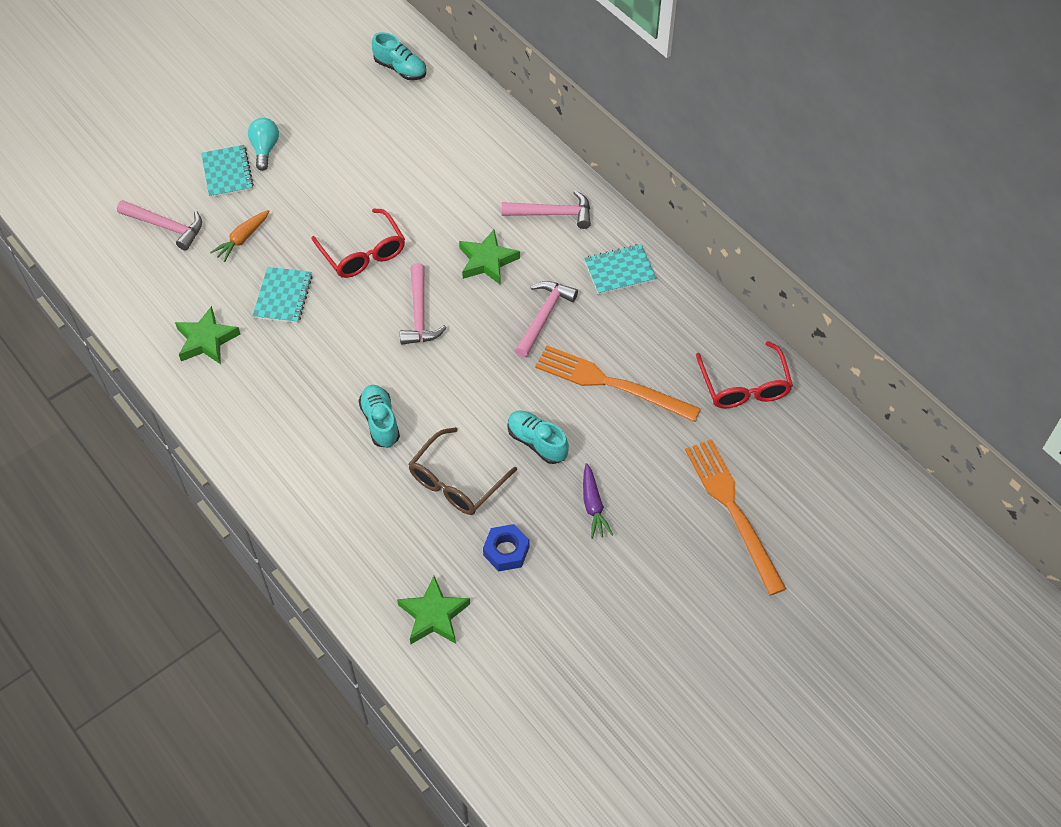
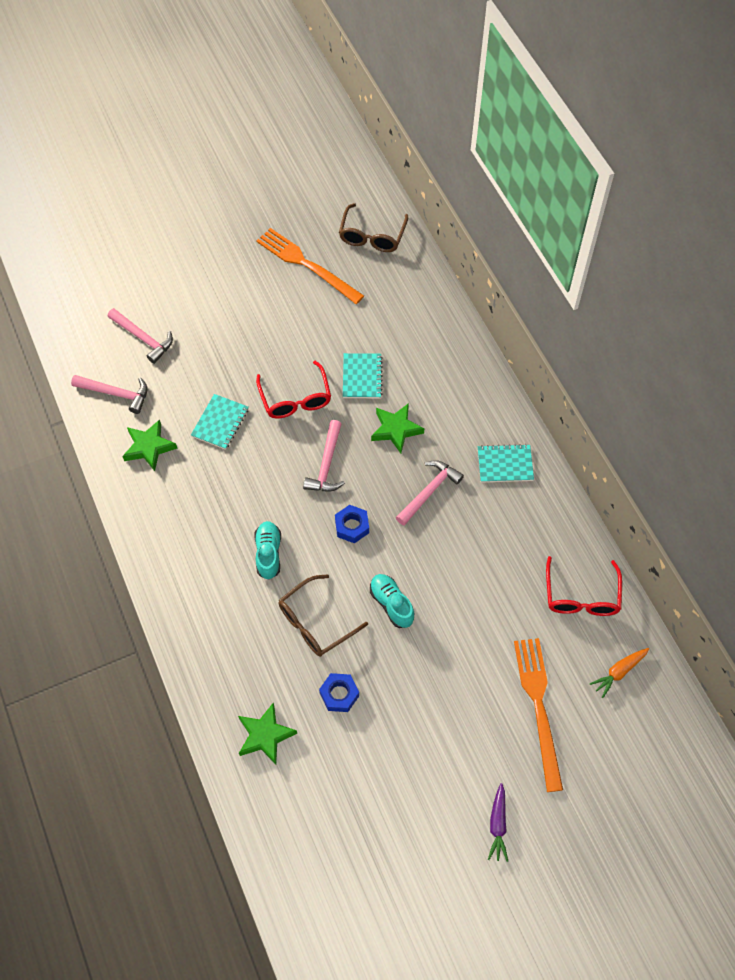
camera: 15 degrees right, 5 degrees up
turquoise notebook [201,145,254,198] -> turquoise notebook moved to [343,353,383,398]
orange carrot [210,210,269,262] -> orange carrot moved to [590,648,649,698]
turquoise light bulb [248,118,279,171] -> none
turquoise shoe [372,32,426,80] -> brown glasses [339,203,408,252]
pink hammer [502,190,591,229] -> pink hammer moved to [71,375,148,414]
orange fork [535,345,701,422] -> orange fork moved to [256,228,364,304]
purple carrot [583,463,613,539] -> purple carrot moved to [488,783,508,862]
none -> blue nut [335,505,369,543]

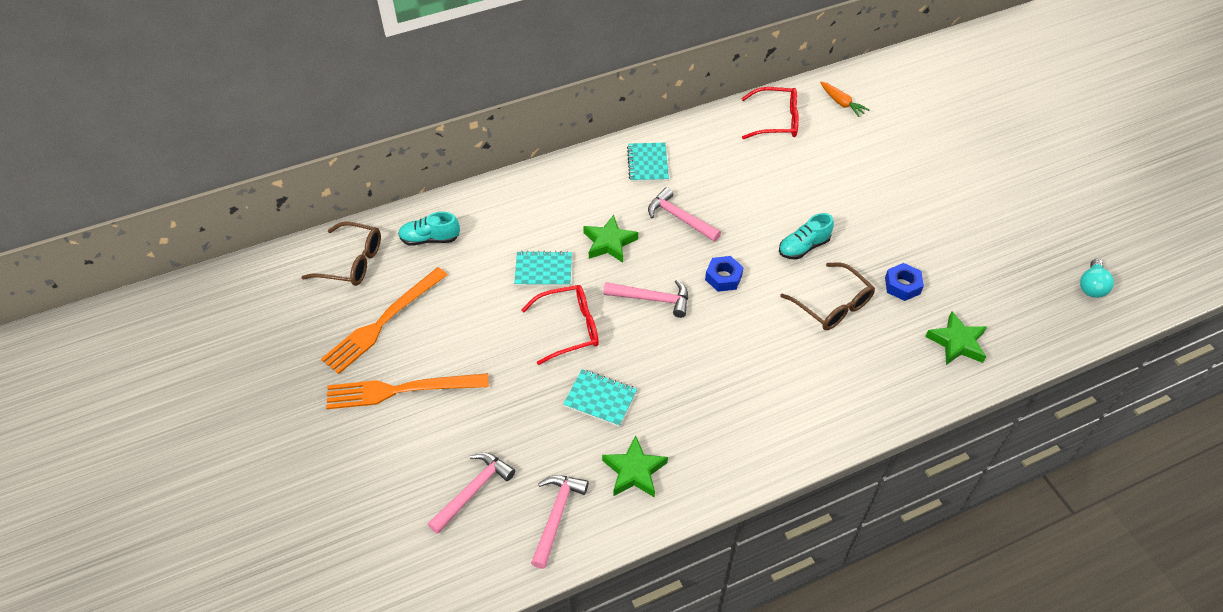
camera: 90 degrees left, 10 degrees down
turquoise shoe [254,521,281,580] -> turquoise shoe moved to [398,212,460,246]
purple carrot [488,783,508,862] -> none
orange fork [514,638,563,792] -> orange fork moved to [326,373,489,409]
none -> turquoise light bulb [1080,259,1114,298]

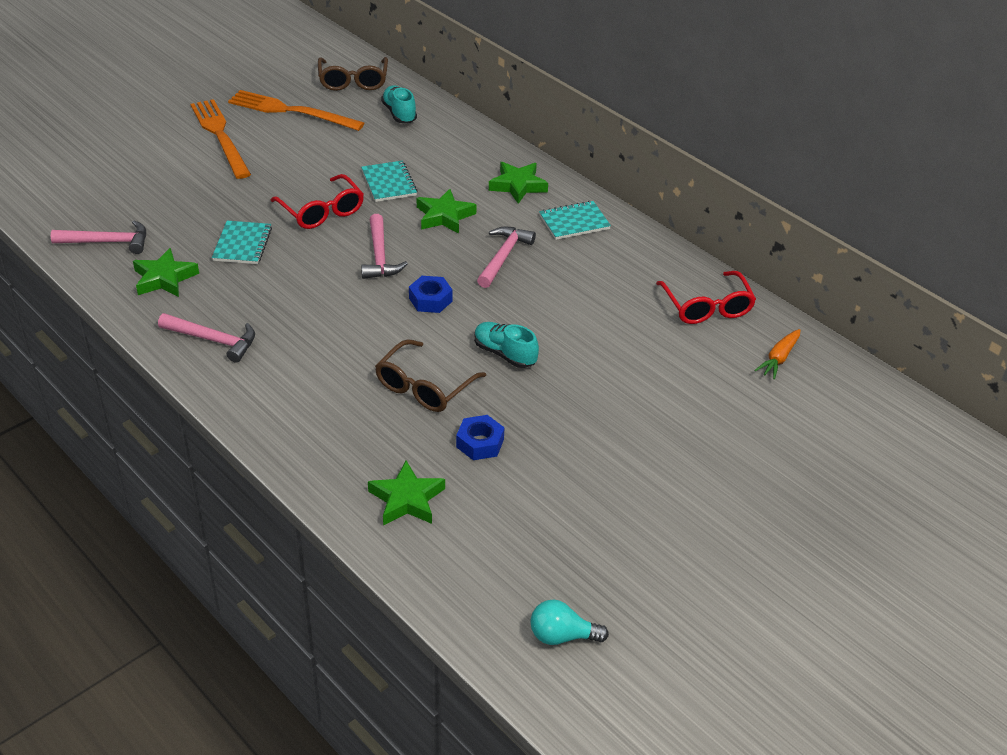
camera: 70 degrees right, 10 degrees down
pink hammer [428,452,515,534] -> pink hammer moved to [158,313,255,363]
none -> green star [489,162,548,204]

